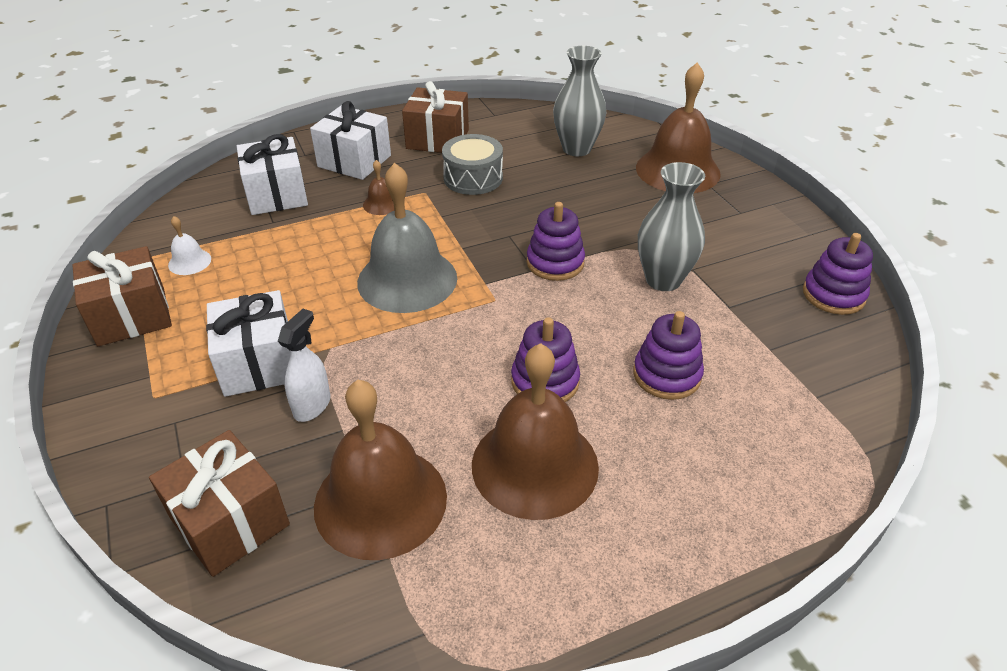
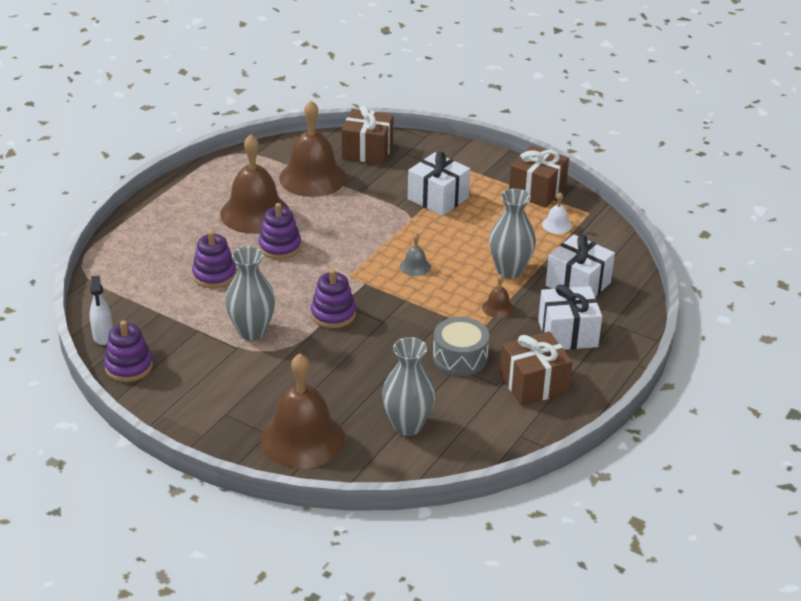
camera: 145 degrees right, 5 degrees down
white spray bottle [278,309,330,422] -> white spray bottle moved to [90,276,113,345]
grey bell [357,163,457,313] -> grey bell [400,233,431,276], size x0.43
none -> grey vase [489,188,536,279]

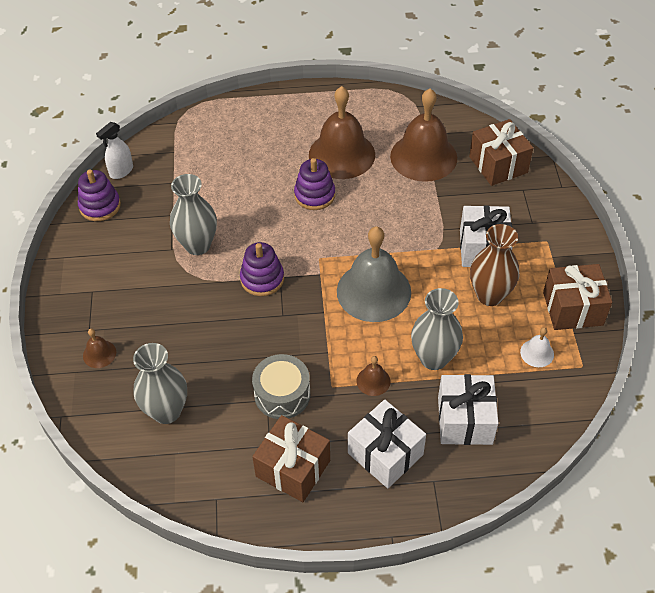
camera: 55 degrees right, 15 degrees up
purple stacking toy [192,231,237,288] -> none
brown bell [261,353,345,469] -> brown bell [83,329,116,368], size x0.43
grey bell [400,233,431,276] -> grey bell [337,226,411,322], size x2.34
none -> brown vase [470,224,520,306]

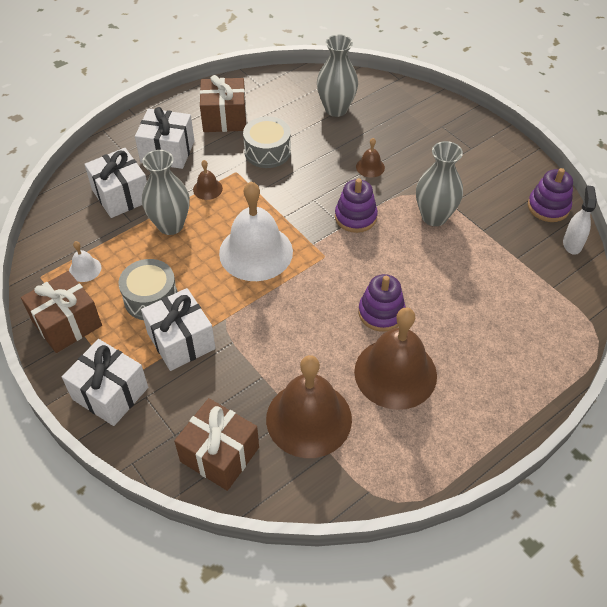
camera: 145 degrees right, 0 degrees up
brown bell [83,329,116,368] -> brown bell moved to [356,138,385,178]
grey bell [337,226,411,322] -> white bell [219,182,293,281]
brown vase [470,224,520,306] -> grey drum [119,259,177,320]
none -> white gift [62,339,148,426]

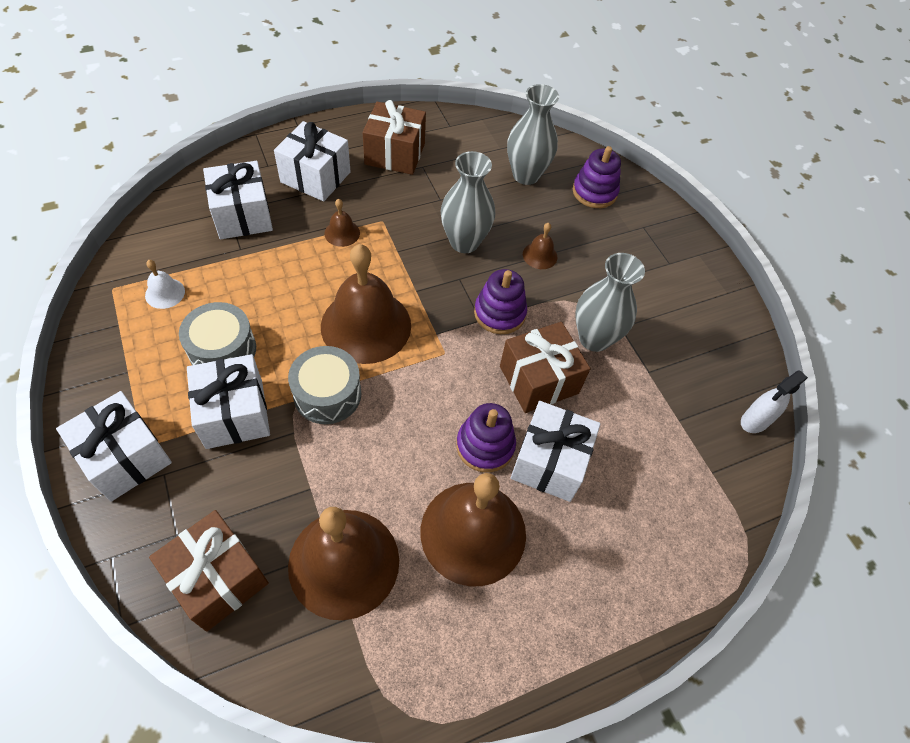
camera: 10 degrees right, 5 degrees up
brown gift [21,271,102,353] -> brown gift moved to [500,322,590,413]
grey vase [142,150,190,235] -> grey vase moved to [441,151,495,253]
white bell [219,182,293,281] -> brown bell [321,244,411,364]
grey drum [243,116,291,168] -> grey drum moved to [288,346,361,424]
purple stacking toy [528,168,573,222] -> purple stacking toy moved to [573,146,621,208]
white spray bottle [563,186,597,255] -> white spray bottle turned 150 degrees counterclockwise [741,371,808,433]
none -> white gift [511,401,600,502]

